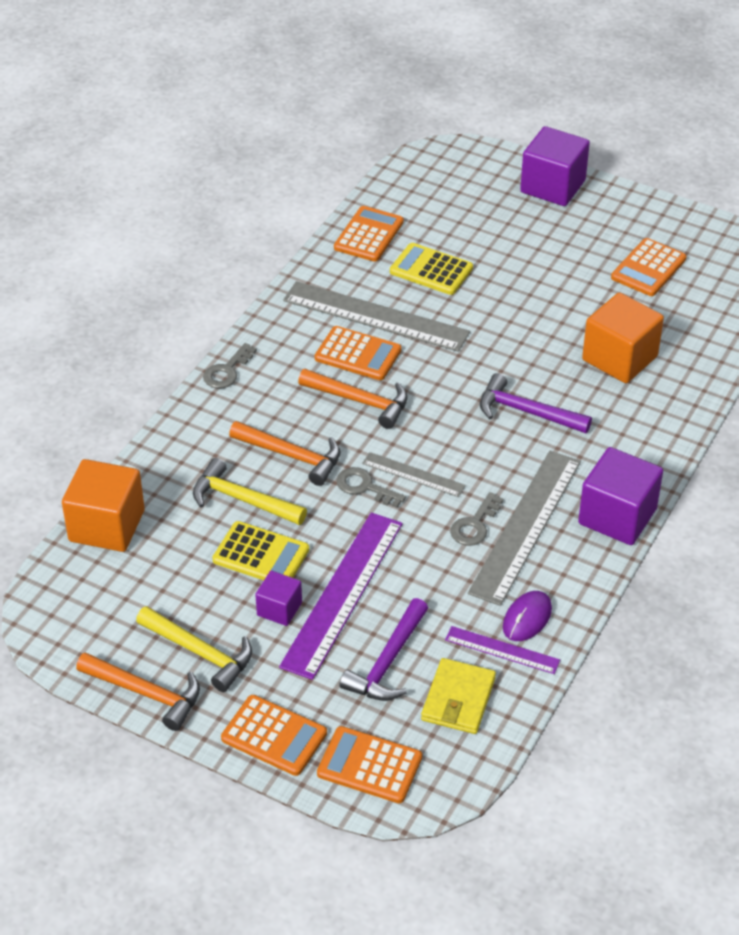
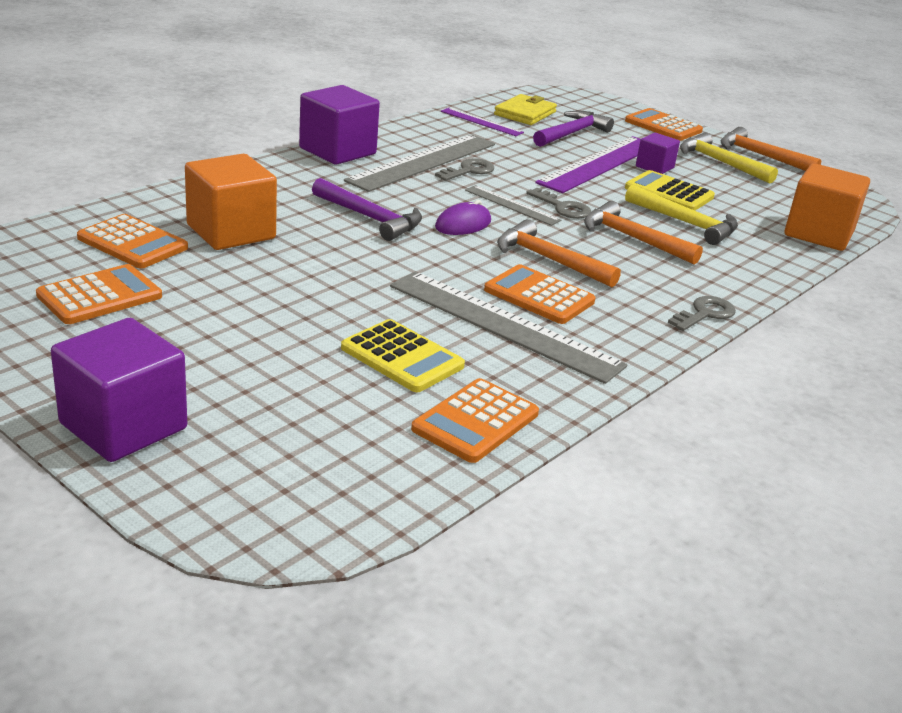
camera: 170 degrees left, 15 degrees down
orange calculator [317,726,422,803] -> orange calculator moved to [77,214,188,268]
purple mouse [503,591,552,641] -> purple mouse moved to [435,200,491,235]

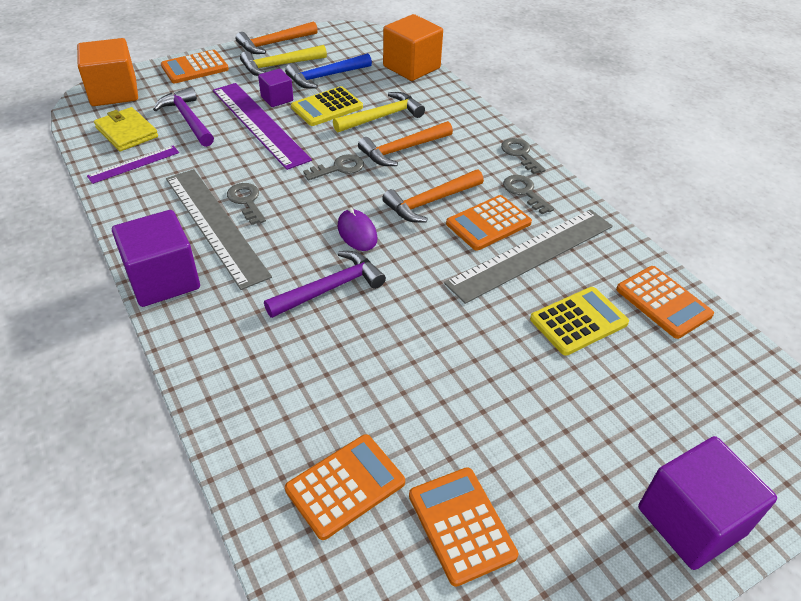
camera: 70 degrees left, 15 degrees up
orange cube [185,154,277,250] -> orange cube moved to [77,38,138,106]
grey ruler [465,185,561,226] -> none
none -> blue hammer [285,53,372,89]
none -> grey key [503,175,554,214]

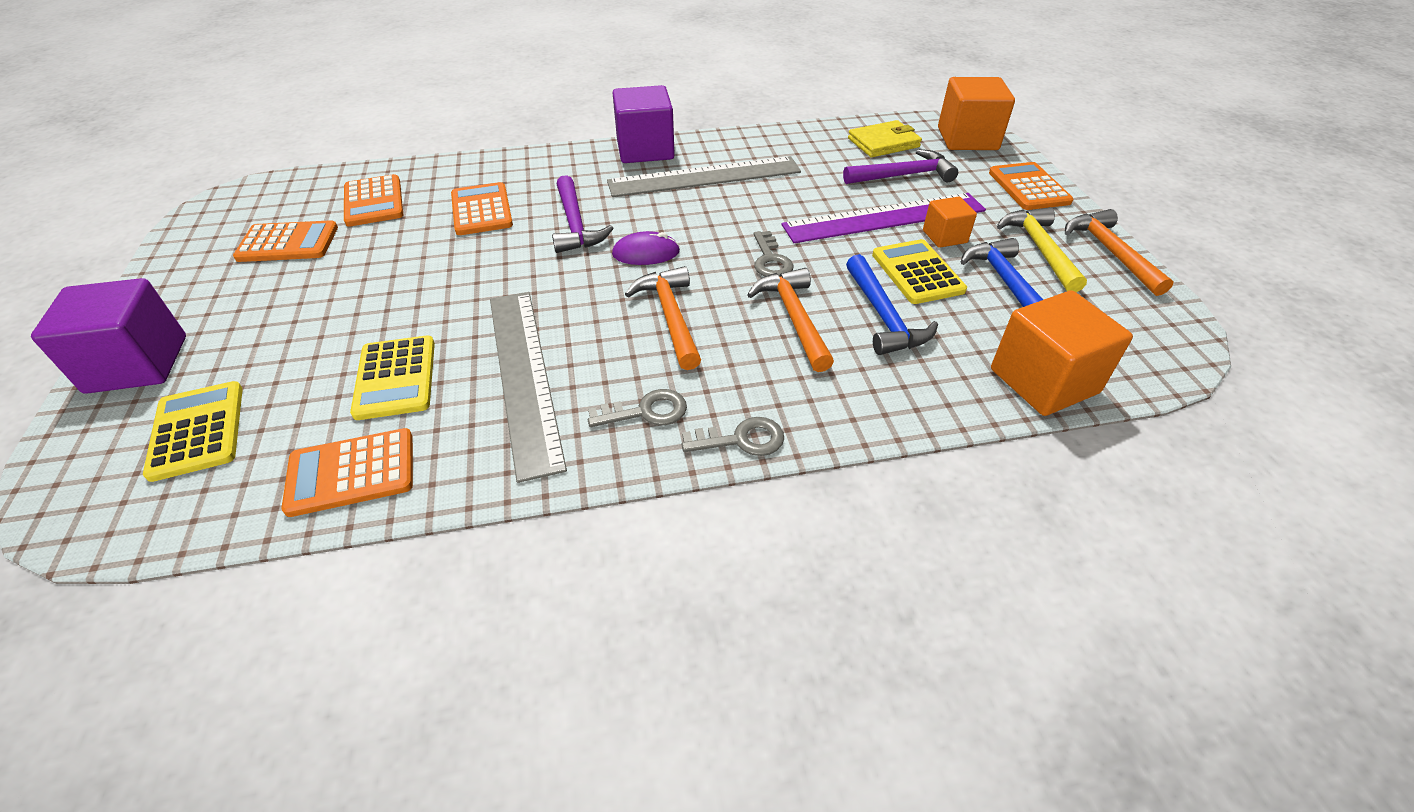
camera: 110 degrees right, 0 degrees up
purple ruler [87,146,179,184] -> none
grey key [227,183,266,225] -> none
purple cube [258,69,293,107] -> orange cube [923,197,977,248]
yellow hammer [333,92,425,133] -> blue hammer [846,254,938,355]
orange calculator [446,195,532,251] -> orange calculator moved to [451,182,513,235]
none -> yellow calculator [143,381,243,482]

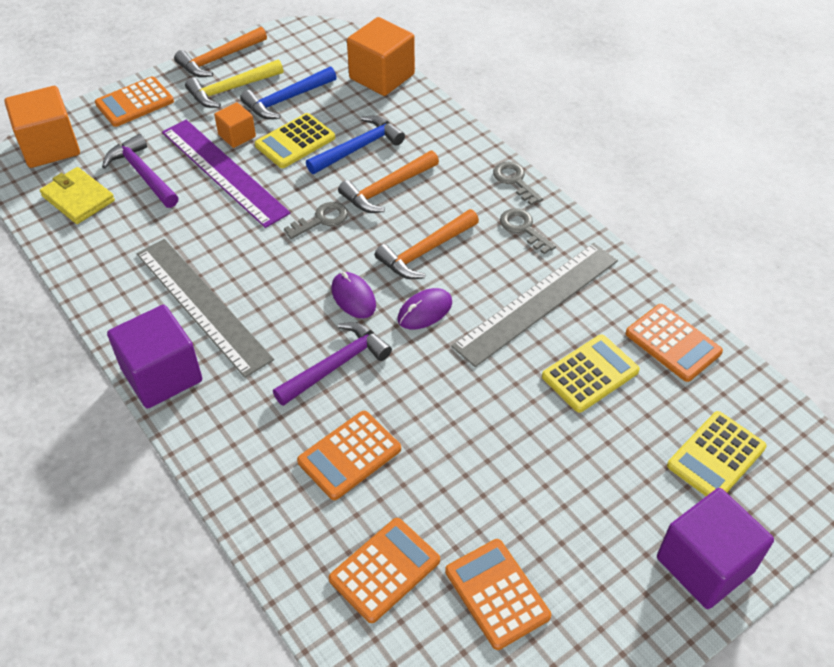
camera: 115 degrees left, 5 degrees up
none -> purple mouse [397,288,452,329]

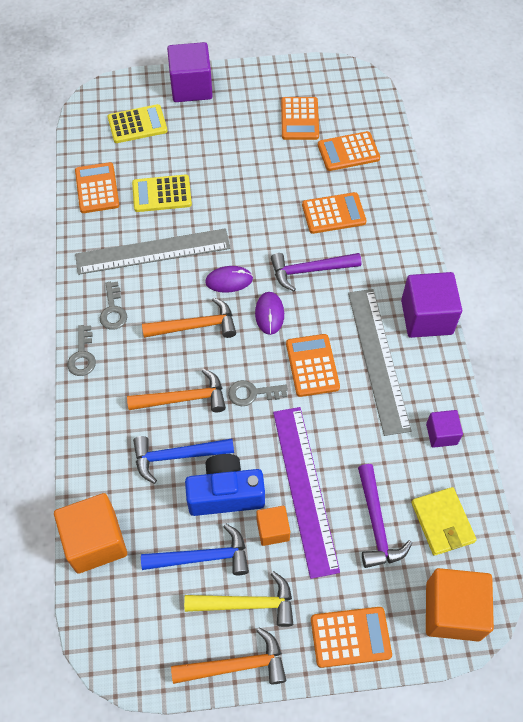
camera: 150 degrees left, 10 degrees up
yellow calculator [255,113,335,168] -> blue camera [185,454,265,516]
none -> orange calculator [286,334,340,397]
none -> purple cube [426,410,463,448]

